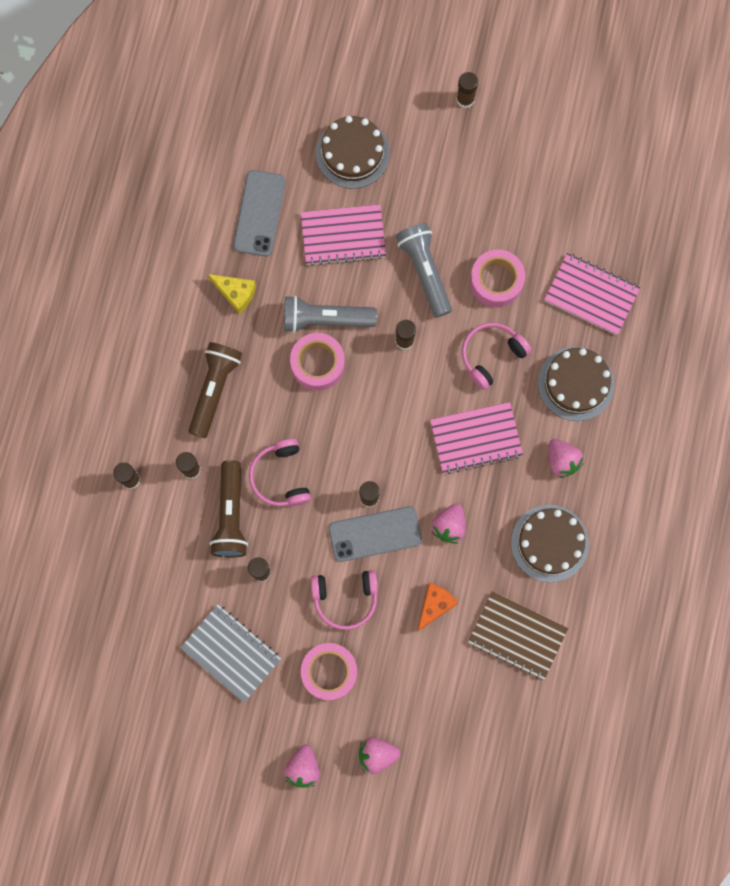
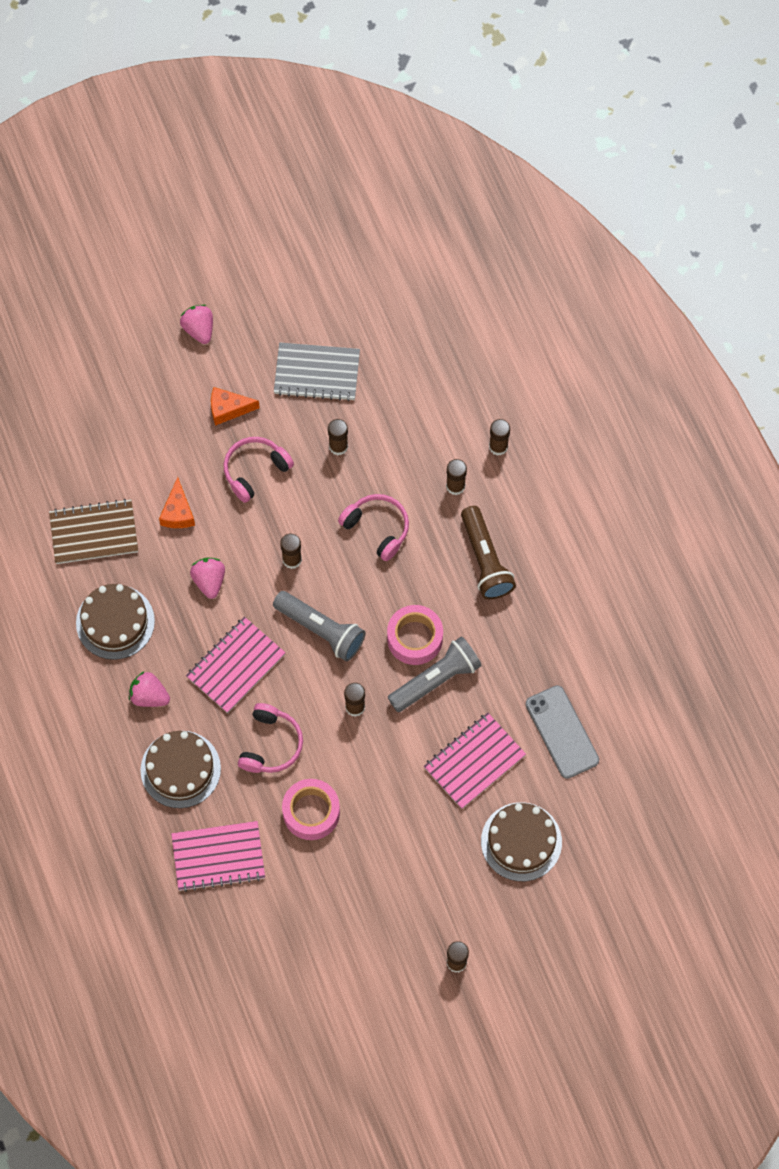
camera: 145 degrees right, 10 degrees down
yellow cheese [208,274,256,314] -> none
brown flashlight [209,460,248,558] -> none
pink tape [301,643,357,700] -> orange cheese [211,387,260,426]
grey phone [329,506,422,562] -> none
pink strawberry [359,737,401,774] -> none
grey flashlight [396,223,452,318] -> grey flashlight moved to [273,591,365,661]

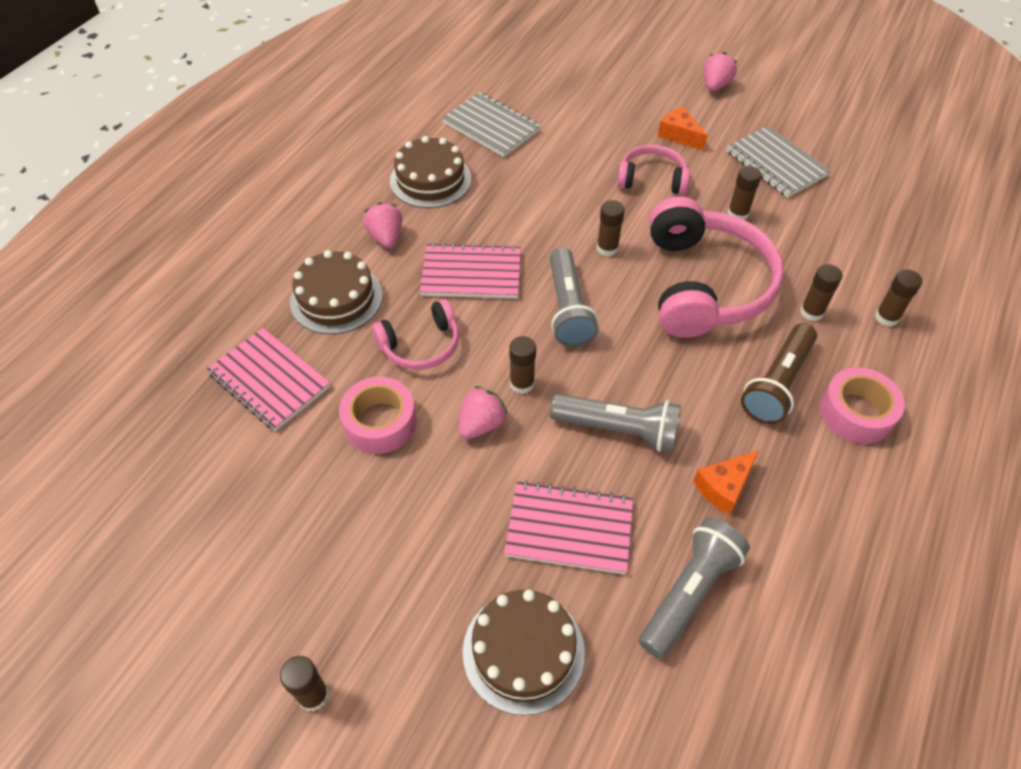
camera: 50 degrees right, 15 degrees down
brown notebook [49,499,138,564] -> grey notebook [442,92,541,157]
orange cheese [159,477,195,528] -> orange cheese moved to [693,450,759,515]
pink strawberry [190,558,225,599] -> pink strawberry moved to [458,386,508,439]
pink headphones [338,494,409,561] -> pink headphones [649,196,784,338], size x1.90
pink tape [387,605,443,665] -> pink tape moved to [820,367,905,444]
grey phone [525,685,599,779] -> grey flashlight [639,518,750,659]

